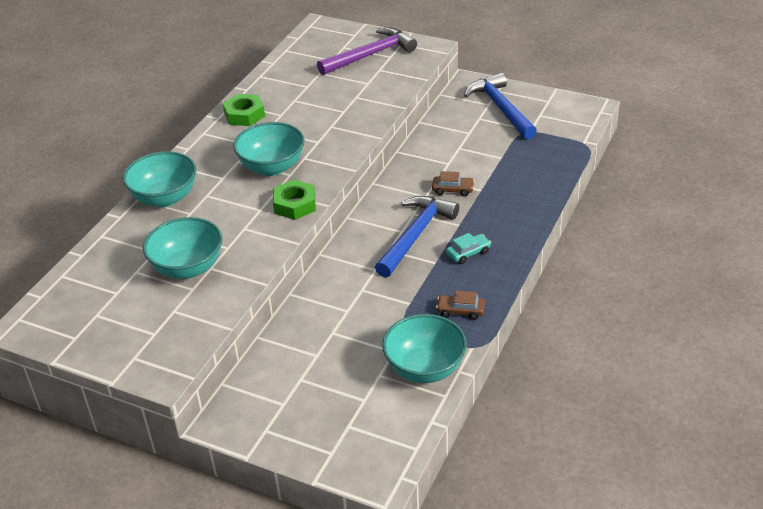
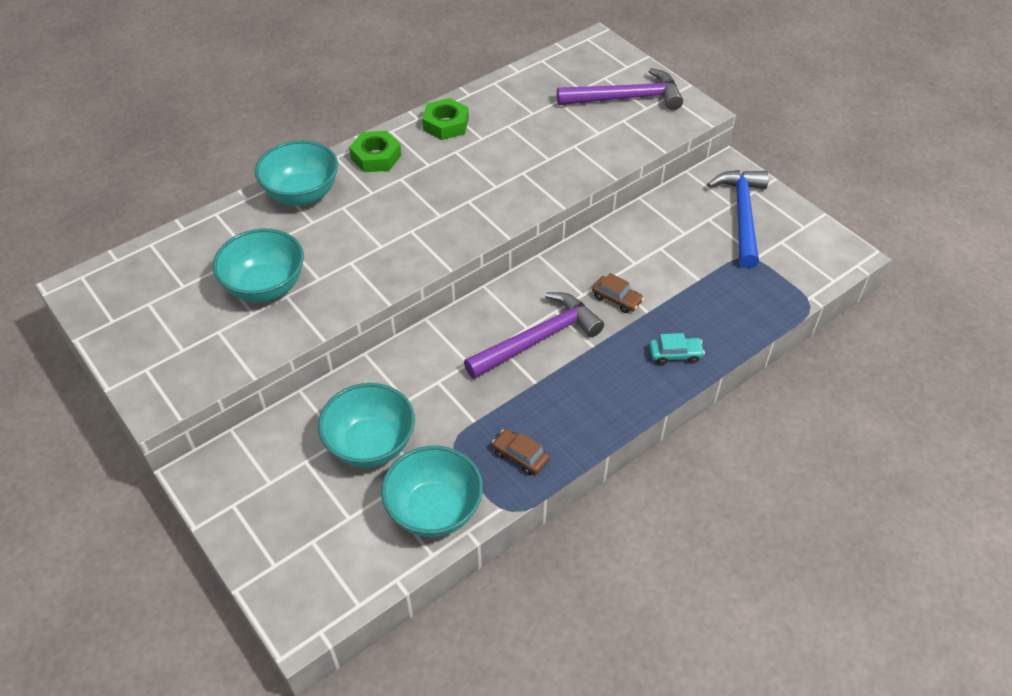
camera: 25 degrees right, 10 degrees up
turquoise bowl [233,122,305,176] -> turquoise bowl moved to [318,383,415,468]
green nut [273,180,316,220] -> green nut moved to [349,131,401,172]
blue hammer [375,196,459,278] -> purple hammer [464,292,604,379]
turquoise car [446,233,491,264] -> turquoise car moved to [649,333,705,365]

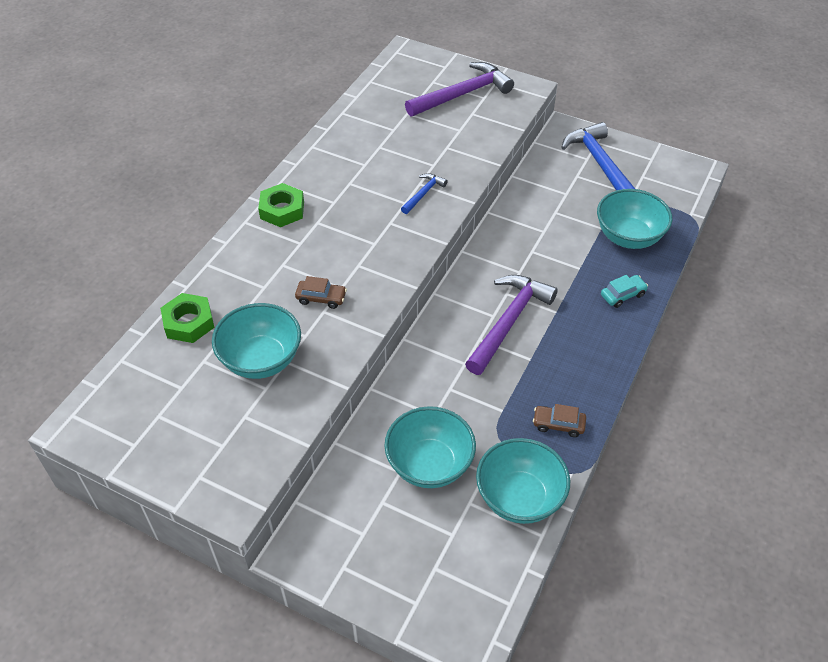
camera: 25 degrees left, 0 degrees up
turquoise bowl [255,140,338,205] -> turquoise bowl moved to [597,189,672,249]
green nut [422,98,469,140] -> green nut moved to [160,293,215,343]
brown car [592,273,644,313] -> brown car moved to [295,276,347,309]
none -> blue hammer [401,173,448,214]

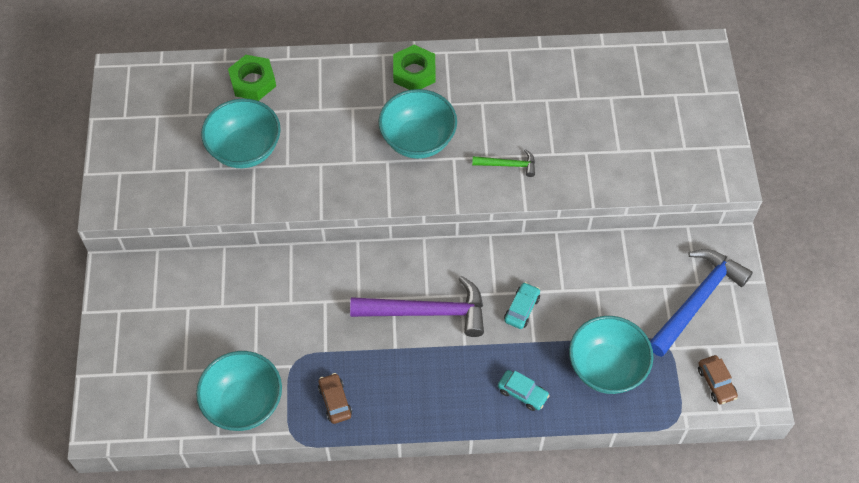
camera: 60 degrees right, 10 degrees up
brown car [295,276,347,309] -> brown car moved to [698,355,738,404]
turquoise bowl [384,406,476,488] -> turquoise bowl moved to [378,89,457,159]
blue hammer [401,173,448,214] -> green hammer [472,149,535,177]
purple hammer [405,62,514,117] -> none
none -> turquoise car [504,282,540,329]

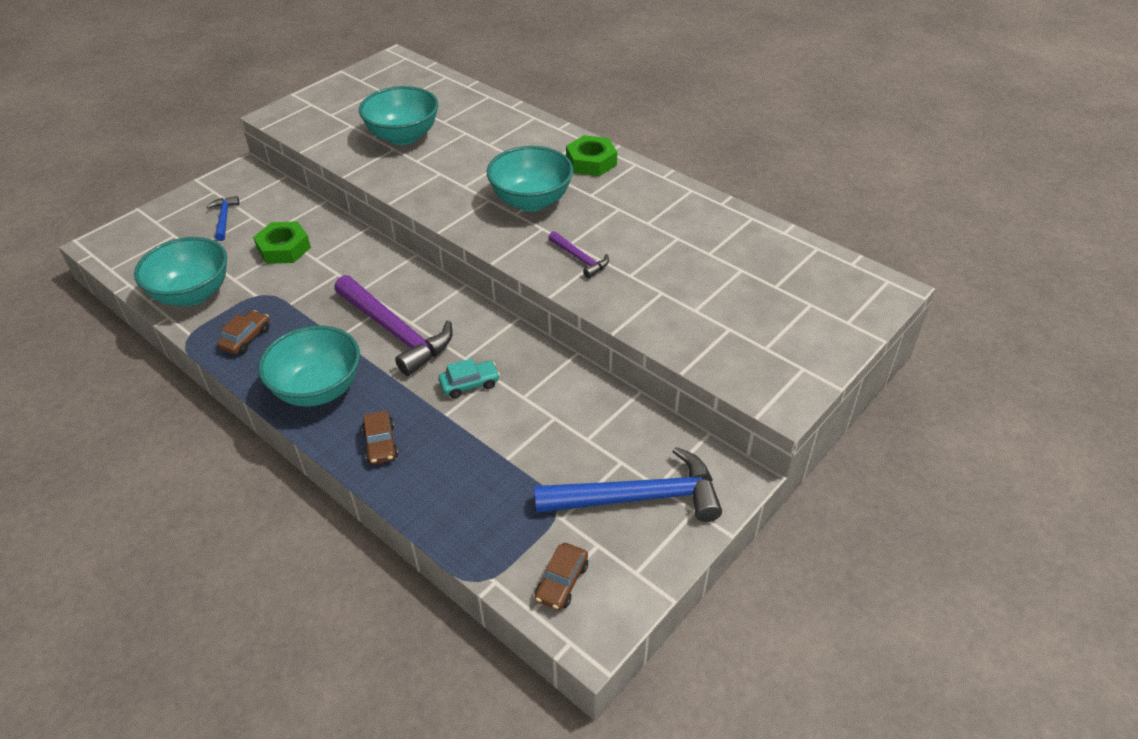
camera: 45 degrees right, 15 degrees down
green nut [228,55,276,101] -> green nut moved to [253,221,311,264]
green hammer [472,149,535,177] -> purple hammer [548,231,609,278]
turquoise car [498,370,550,411] -> brown car [362,411,398,464]
turquoise bowl [569,316,654,394] -> turquoise bowl moved to [258,325,360,407]
none -> blue hammer [207,196,239,241]

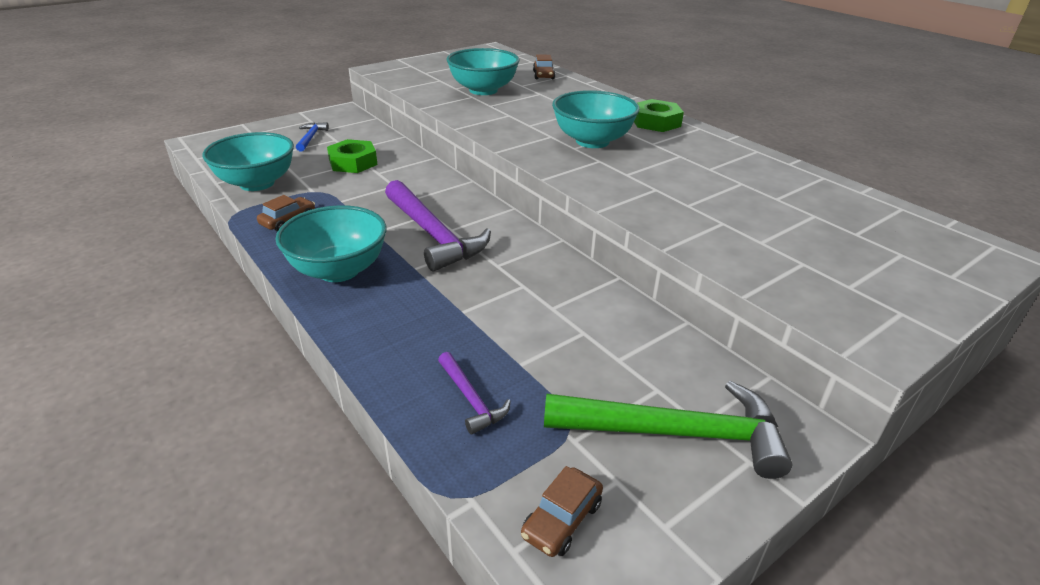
camera: 10 degrees right, 10 degrees down
brown car [362,411,398,464] -> brown car moved to [533,55,555,79]
turquoise car [438,358,500,398] -> none
blue hammer [534,447,722,522] -> green hammer [544,381,792,479]
purple hammer [548,231,609,278] -> purple hammer moved to [438,352,511,435]

